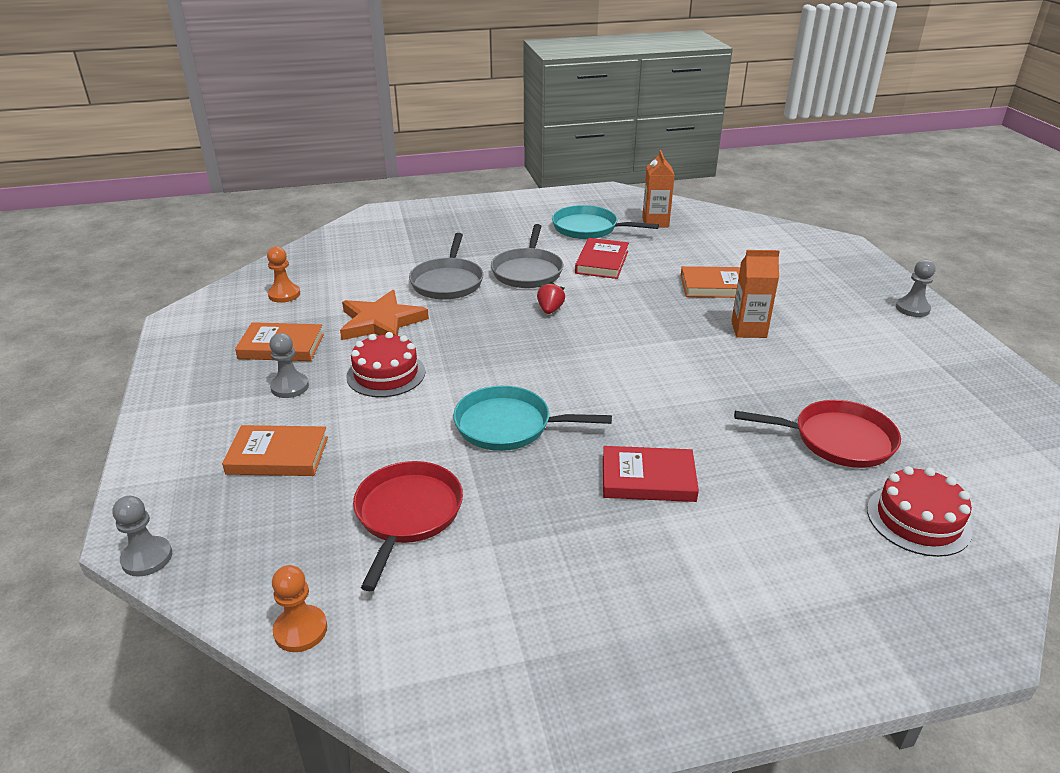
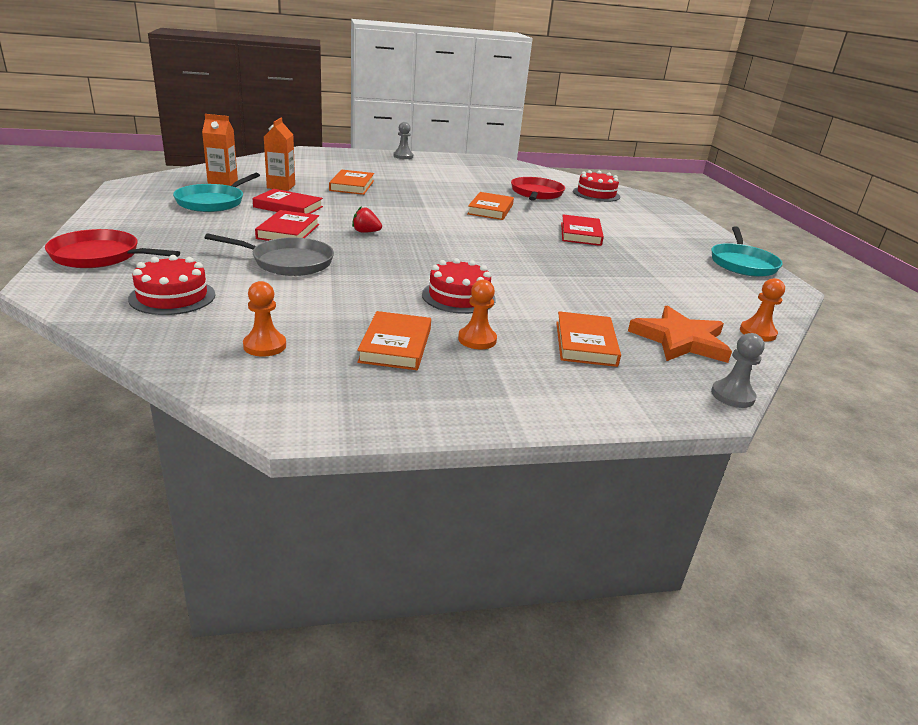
camera: 90 degrees left, 5 degrees down
grey pawn [269,333,309,398] -> orange pawn [458,279,497,349]
orange star [340,290,429,340] -> orange star moved to [628,305,732,363]
red pan [353,461,463,591] -> red pan moved to [45,229,180,268]
turquoise pan [453,386,612,451] -> turquoise pan moved to [711,226,783,277]
grey pan [491,224,563,288] -> red book [255,210,319,241]
orange carton [731,250,780,338] -> orange carton moved to [264,118,295,191]
none -> red cake [128,255,215,315]
none -> orange book [467,192,514,220]

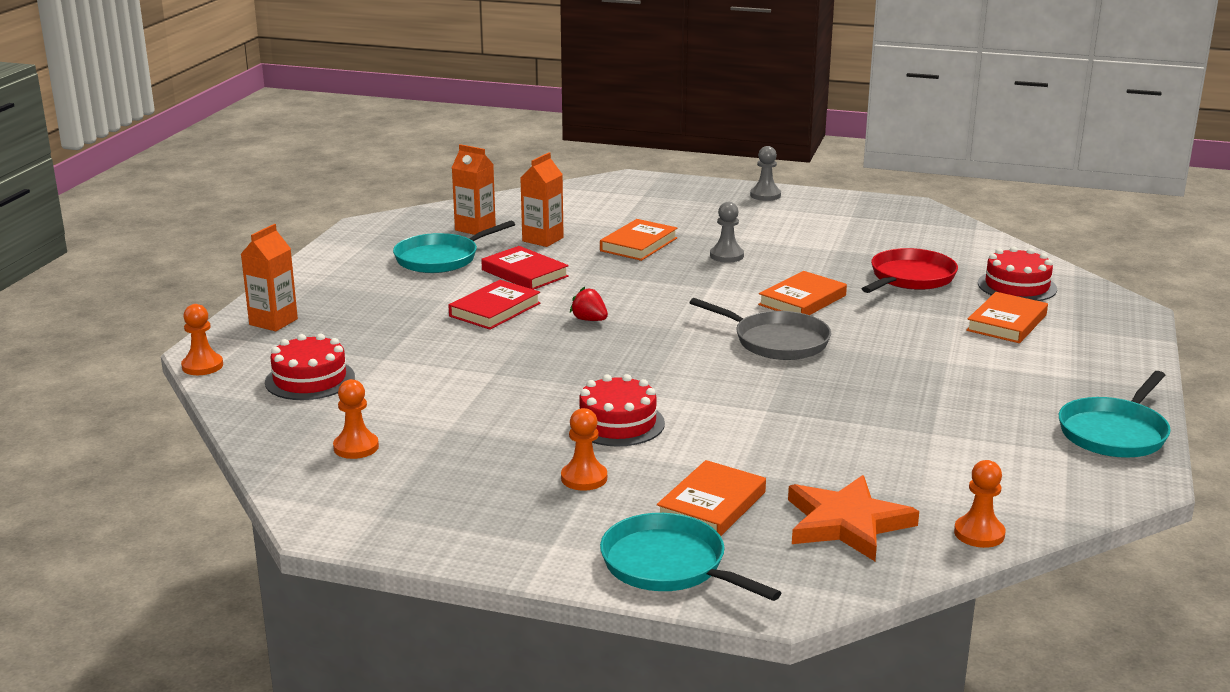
camera: 30 degrees right, 5 degrees down
red pan [45,229,180,268] -> orange carton [241,224,298,331]
grey pan [205,233,334,276] -> grey pan moved to [689,298,831,360]
orange book [357,311,431,370] -> orange book moved to [966,292,1048,343]
red book [561,214,604,246] -> none
grey pawn [711,333,765,408] -> grey pawn moved to [710,202,744,263]
none -> orange pawn [181,304,223,375]
none -> turquoise pan [600,513,781,601]

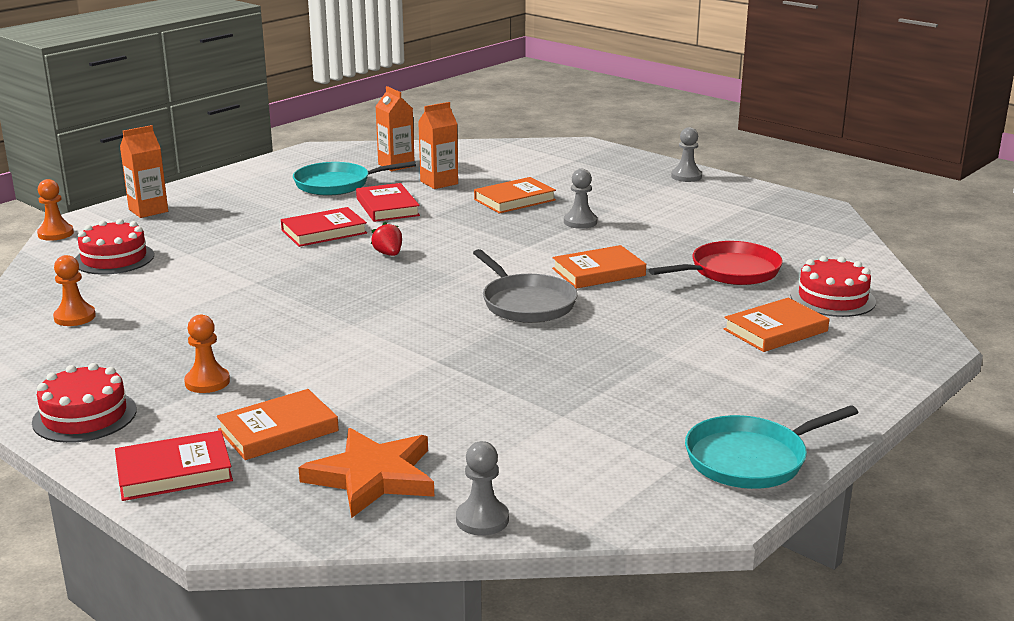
camera: 25 degrees right, 0 degrees up
red cake [579,374,665,447] -> red cake moved to [32,363,137,443]
turquoise pan [600,513,781,601] -> red book [115,430,233,501]
orange pawn [954,460,1006,548] -> grey pawn [456,441,509,536]

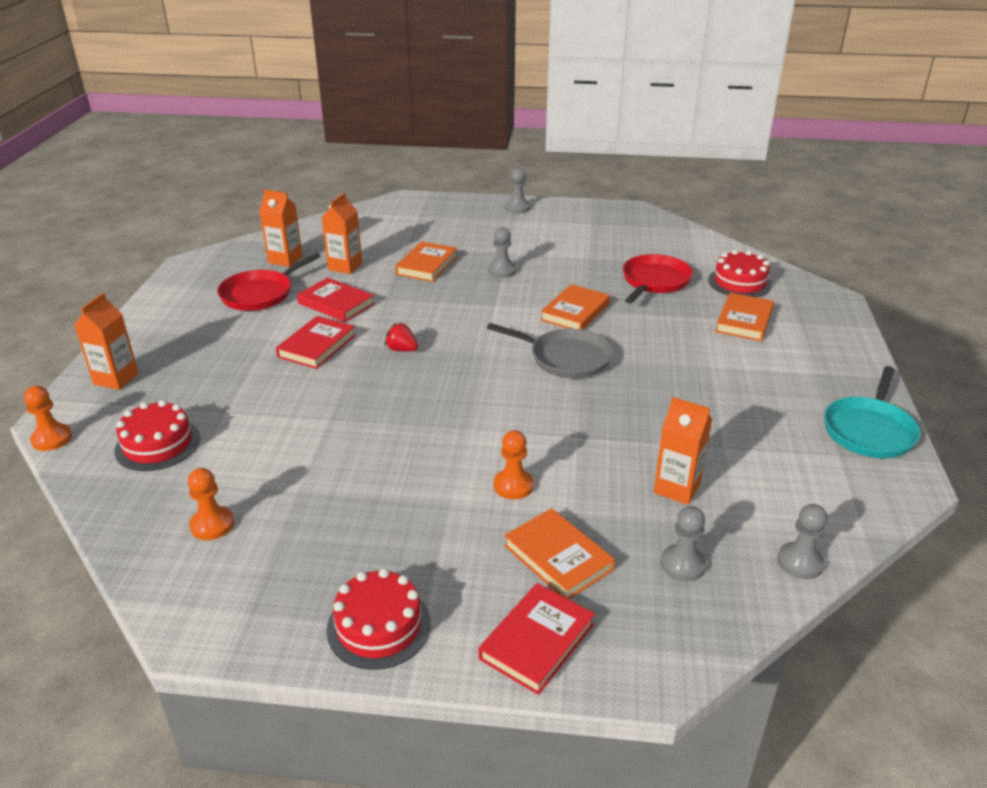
camera: 35 degrees left, 10 degrees up
orange pawn [184,315,230,393] -> orange pawn moved to [494,430,534,499]
orange book [217,389,339,460] -> orange book turned 60 degrees counterclockwise [504,508,615,599]
turquoise pan [293,161,416,195] -> red pan [217,253,320,311]
orange star [298,428,434,518] -> grey pawn [661,506,707,582]
none -> orange carton [654,397,712,505]

